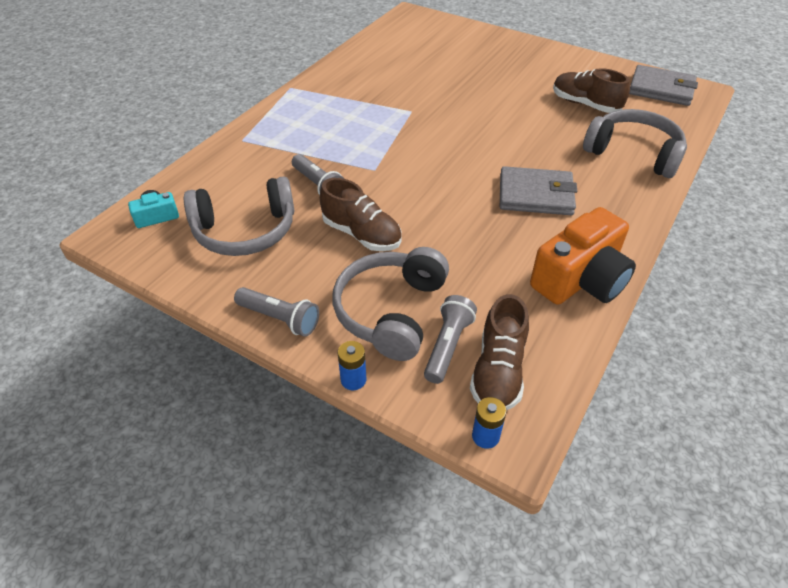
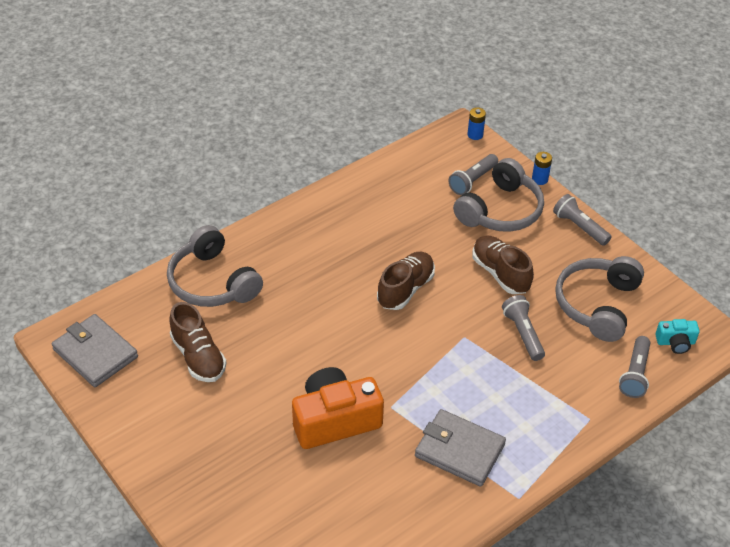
camera: 160 degrees left, 0 degrees up
grey headphones [184,176,294,256] -> grey headphones turned 75 degrees counterclockwise [555,256,644,342]
brown shoe [470,294,529,410] -> brown shoe moved to [377,252,435,310]
grey wallet [500,166,578,215] -> grey wallet moved to [415,409,506,487]
orange camera [530,207,636,305] -> orange camera moved to [292,367,384,449]
none -> grey flashlight [619,336,651,398]

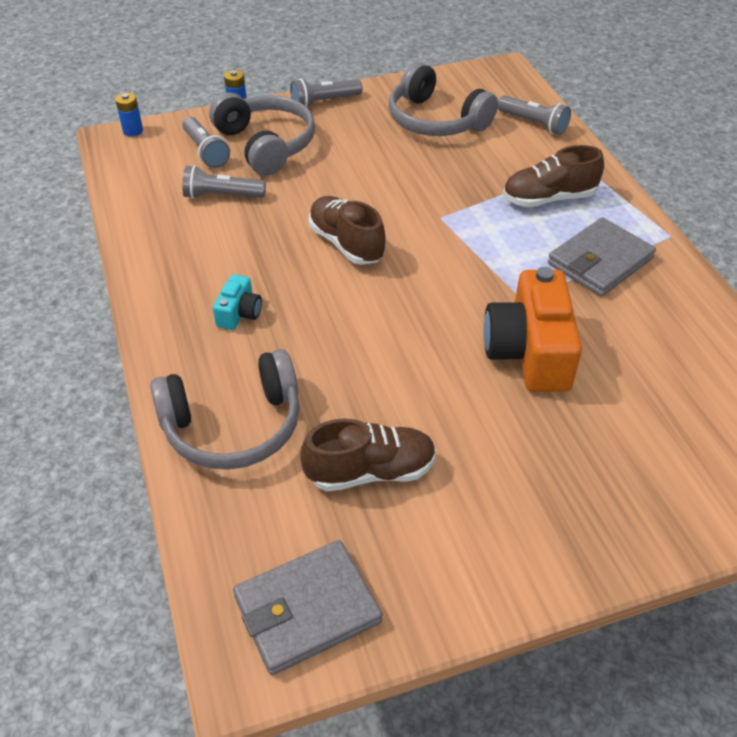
camera: 70 degrees left, 0 degrees up
brown shoe [472,236,534,294] -> brown shoe moved to [503,145,604,207]
grey flashlight [502,295,545,361] -> grey flashlight moved to [182,165,266,199]
turquoise camera [655,319,700,354] -> turquoise camera moved to [213,274,262,330]

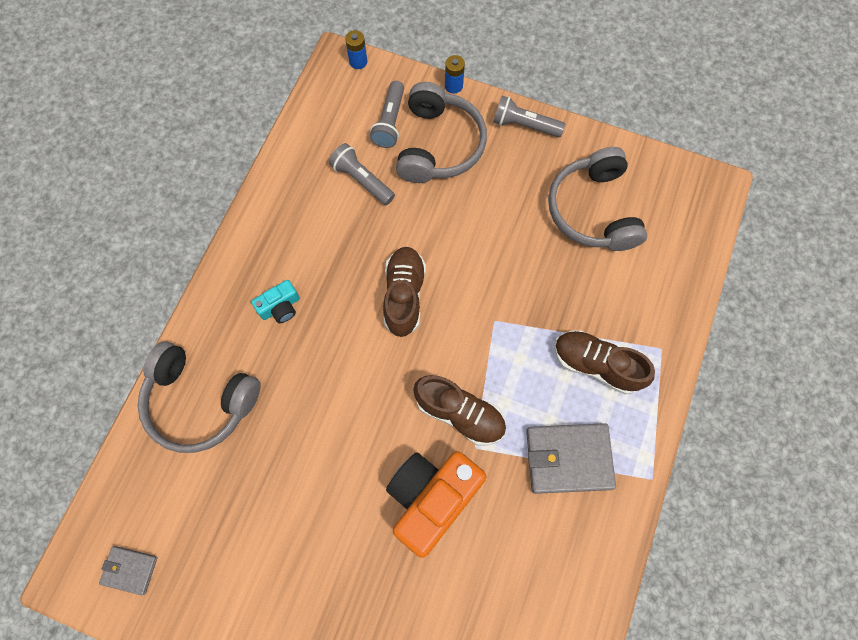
camera: 40 degrees right, 25 degrees up
grey wallet [233,540,382,675] -> grey wallet [99,546,158,595], size x0.55
brown shoe [301,419,436,491] -> brown shoe moved to [413,375,506,445]
grey flashlight [498,95,571,135] -> none

